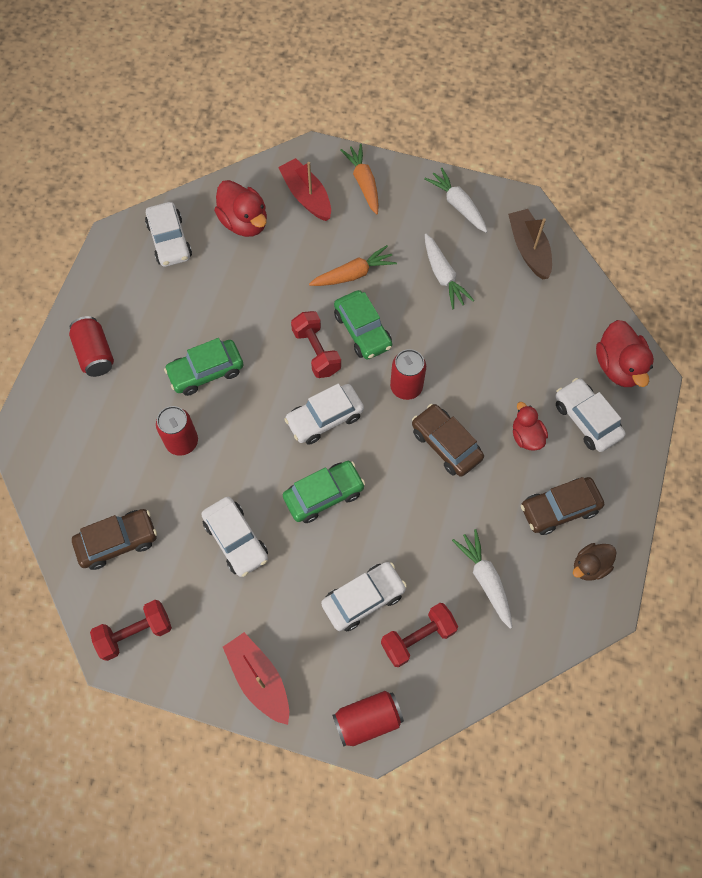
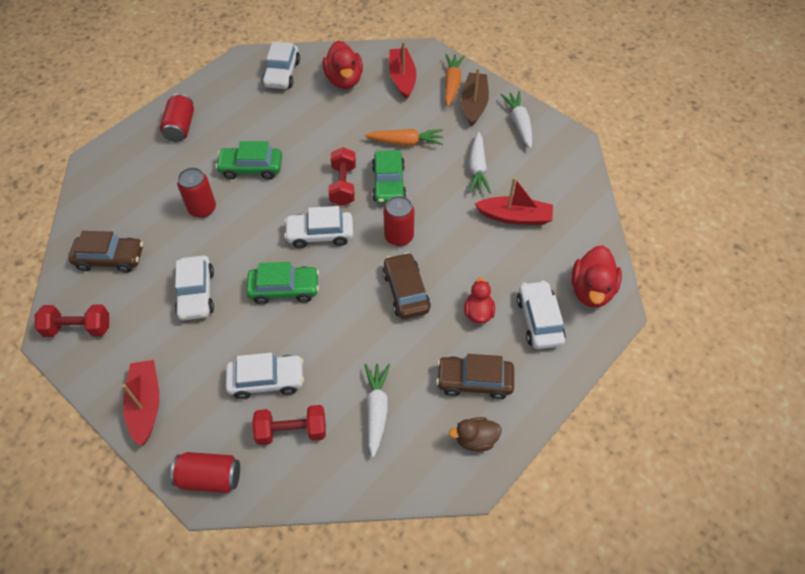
camera: 25 degrees right, 10 degrees down
brown boat [508,209,552,280] -> brown boat moved to [461,68,489,127]
none -> red boat [475,177,553,225]

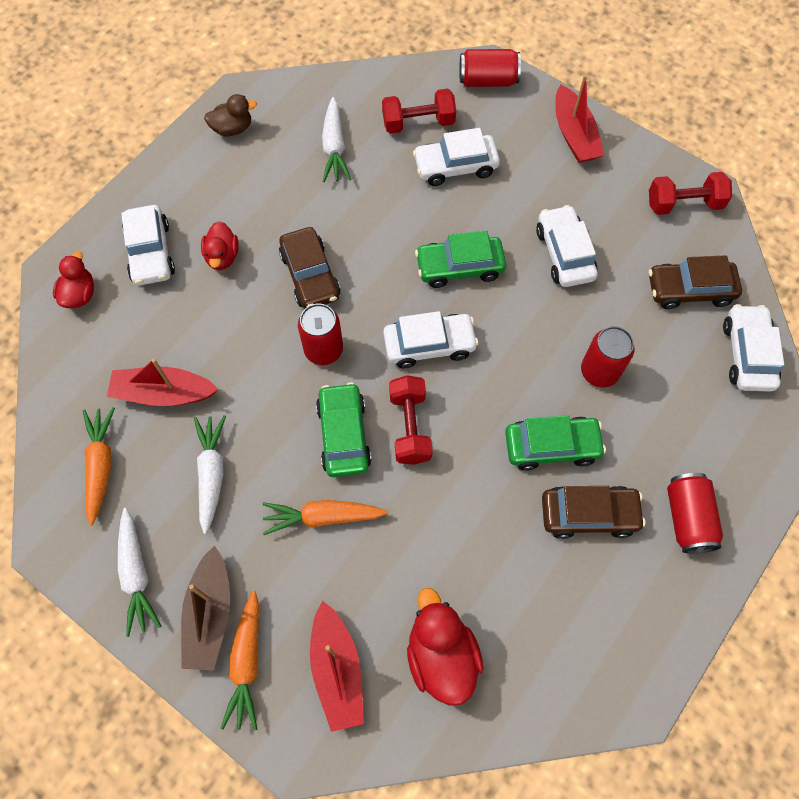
camera: 175 degrees right, 10 degrees up
white car [262,41,300,89] -> white car moved to [723,304,784,392]
brown car [436,354,514,400] -> brown car moved to [542,486,646,539]
red duck [571,245,622,308] -> red duck [53,251,94,308], size x0.63
none -> orange carrot [83,407,115,526]

